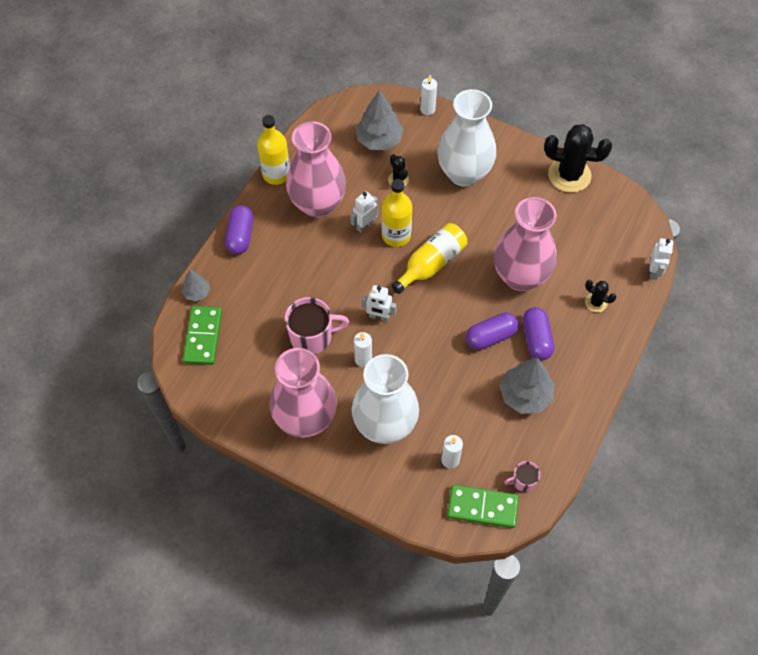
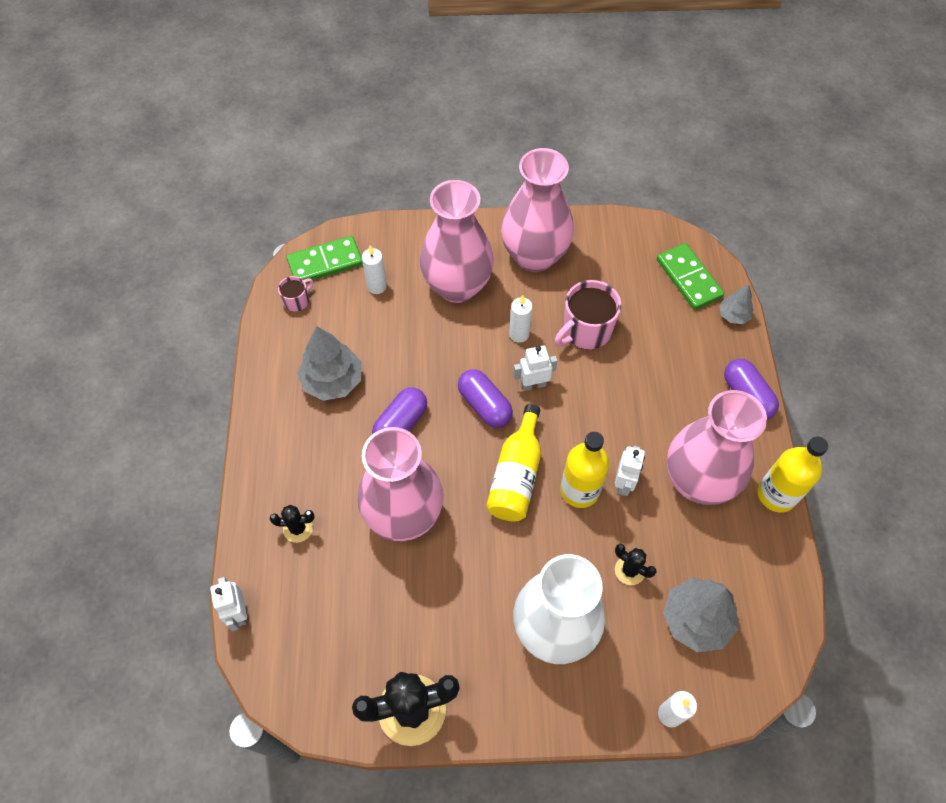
camera: 150 degrees right, 0 degrees up
white vase [352,354,419,444] -> pink vase [420,180,494,303]
purple capsule [523,307,554,360] -> purple capsule moved to [458,369,513,428]

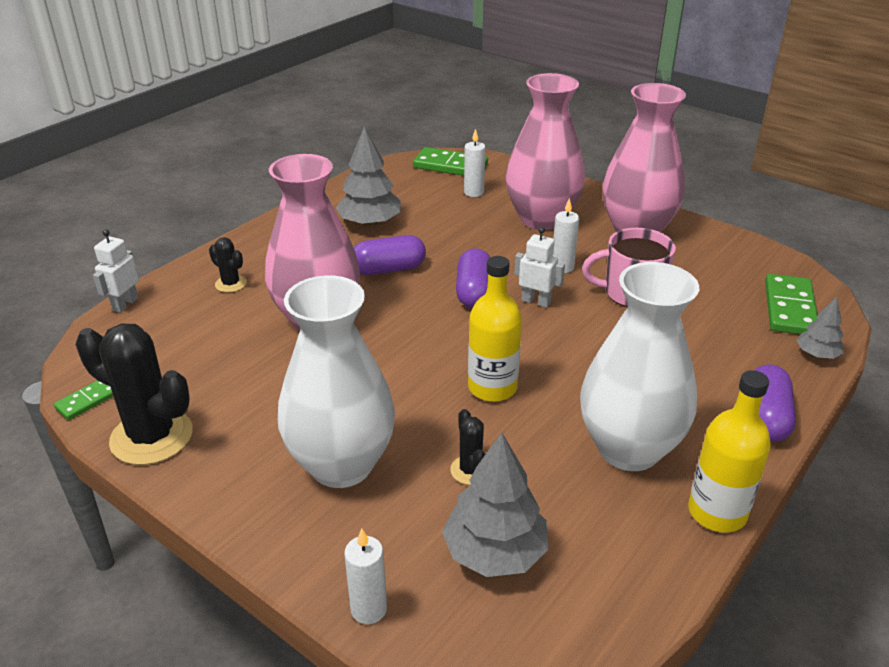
camera: 40 degrees right, 25 degrees down
pink mug [278,276,313,312] -> none
yellow bottle [486,404,541,522] -> none
white robot [614,446,645,496] -> none
pink vase [667,390,767,505] -> white vase [580,262,699,471]
none -> green domino [54,380,113,420]

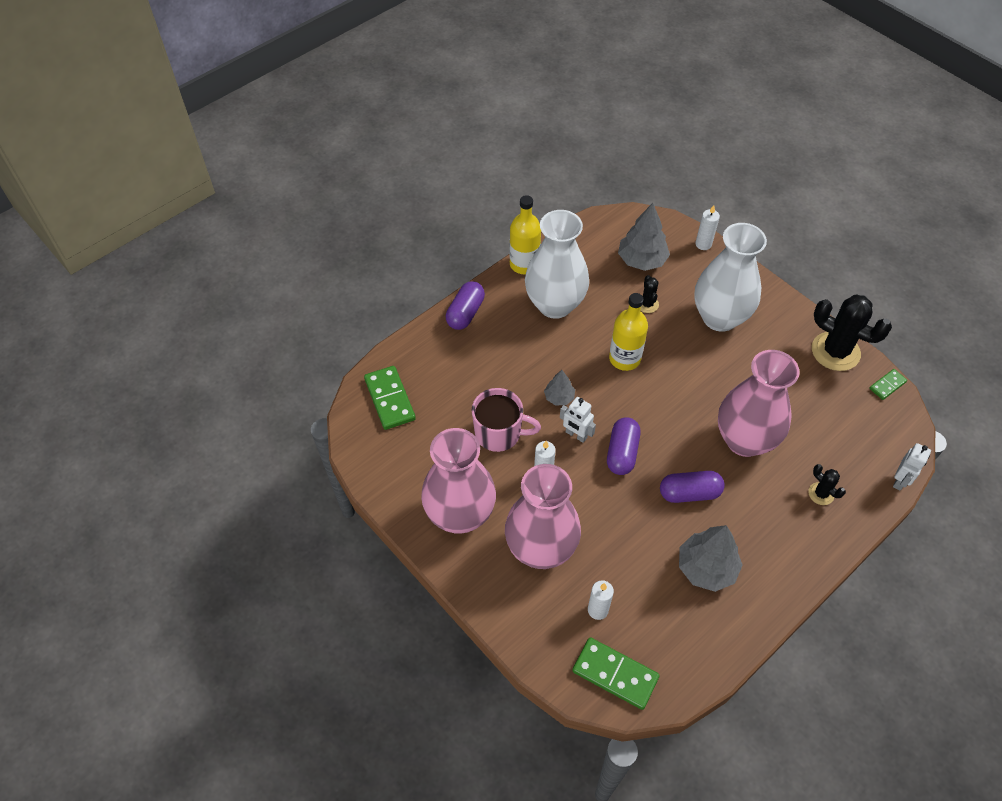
camera: 170 degrees left, 20 degrees up
green domino [765,274,818,335] -> green domino turned 45 degrees counterclockwise [364,366,416,430]
grey tree [797,297,844,359] -> grey tree moved to [544,370,575,406]

